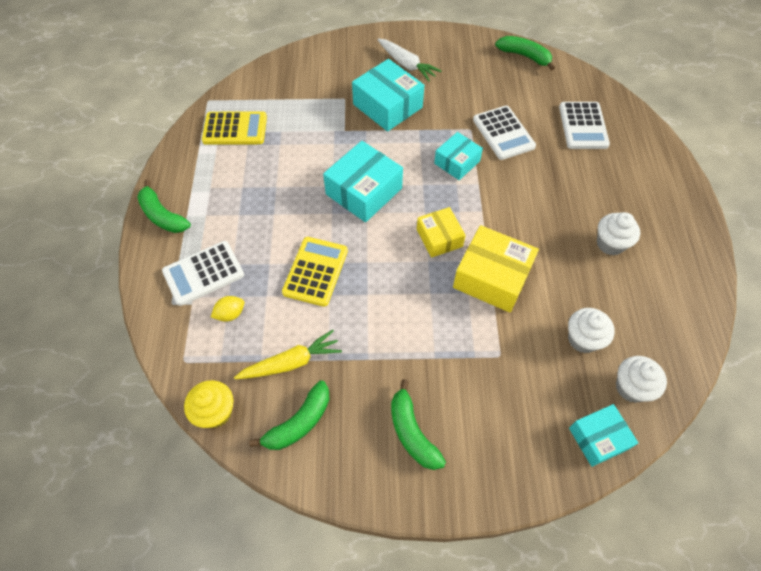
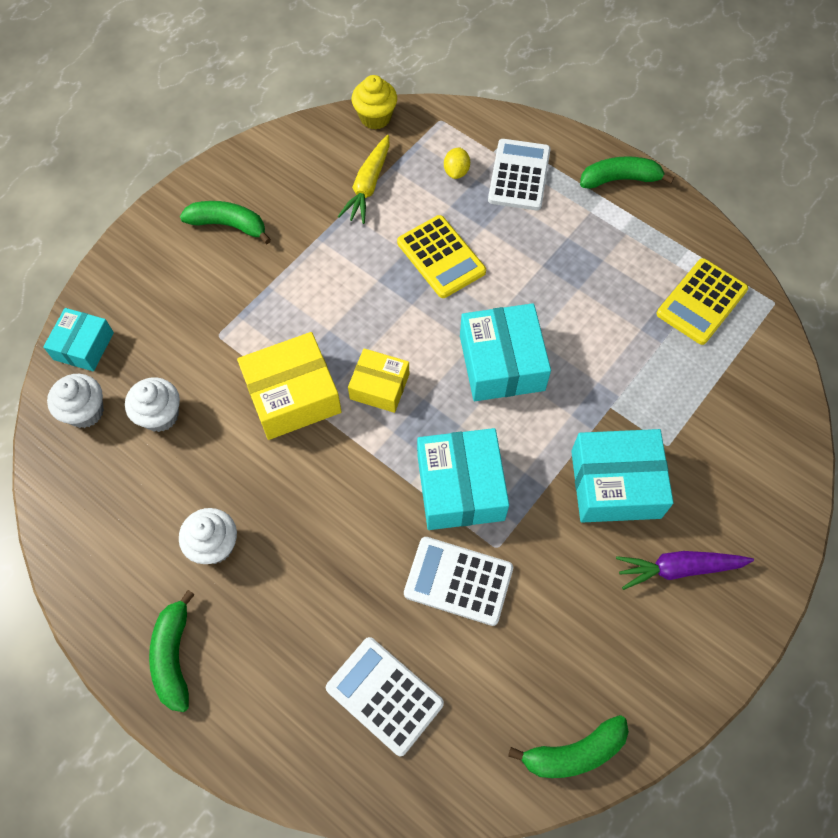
camera: 130 degrees right, 5 degrees up
green banana [249,381,329,450] -> green banana moved to [149,590,195,712]
white carrot [377,38,441,81] -> purple carrot [616,551,754,590]
turquoise box [434,132,483,180] -> turquoise box [417,428,509,530], size x1.61

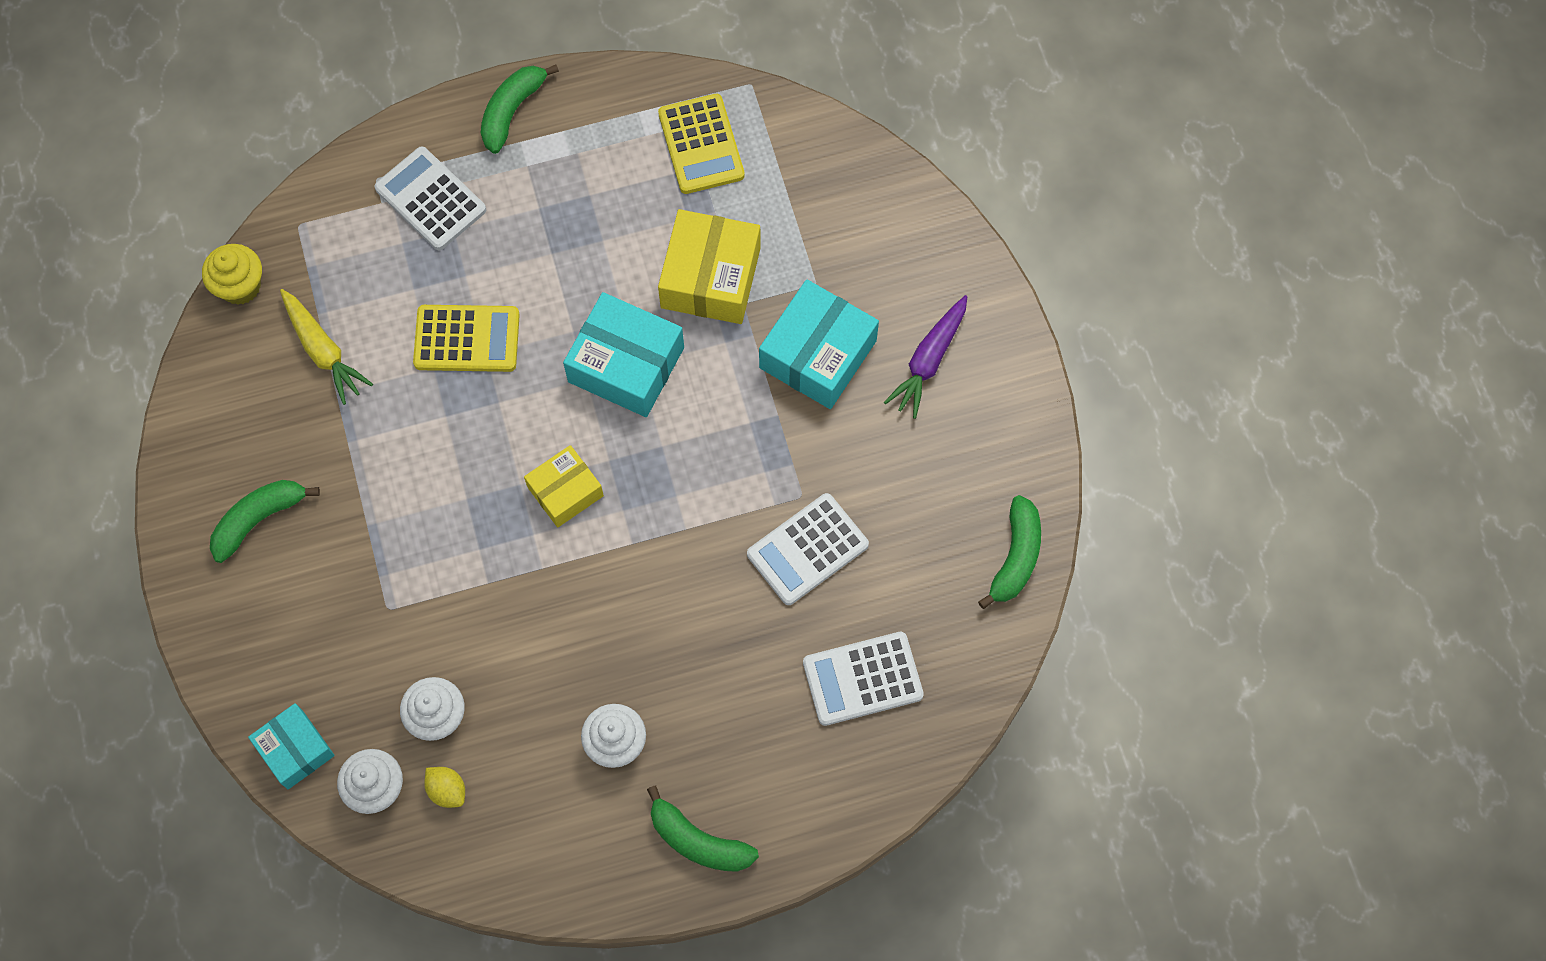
camera: 55 degrees left, 5 degrees up
yellow box [237,332,342,440] -> yellow box moved to [658,209,761,324]
turquoise box [417,428,509,530] -> none
yellow lemon [444,148,470,179] -> yellow lemon moved to [424,767,465,808]

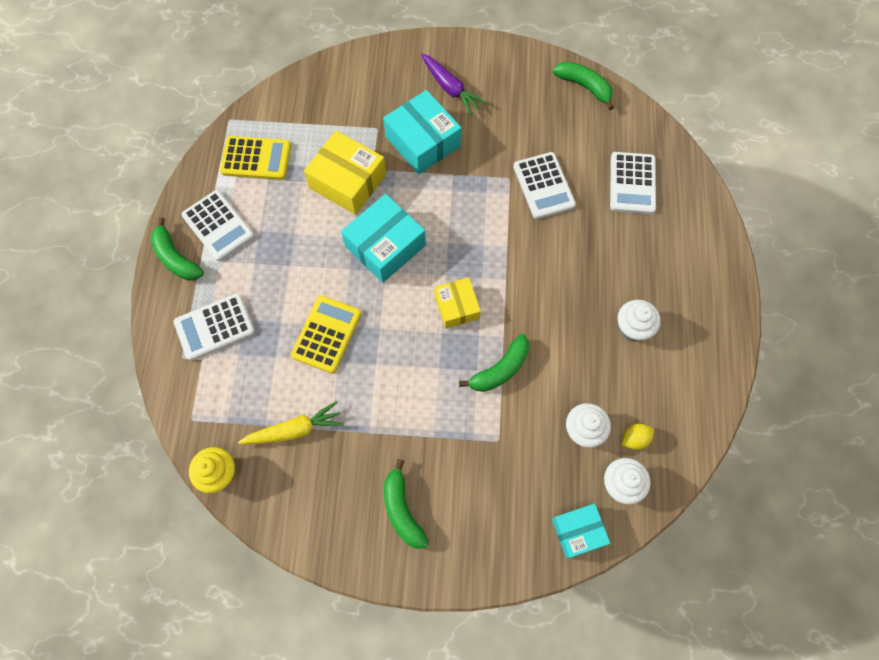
camera: 70 degrees left, 0 degrees up
green banana [647,786,759,872] -> green banana moved to [459,334,530,392]
none -> white calculator [181,190,254,261]

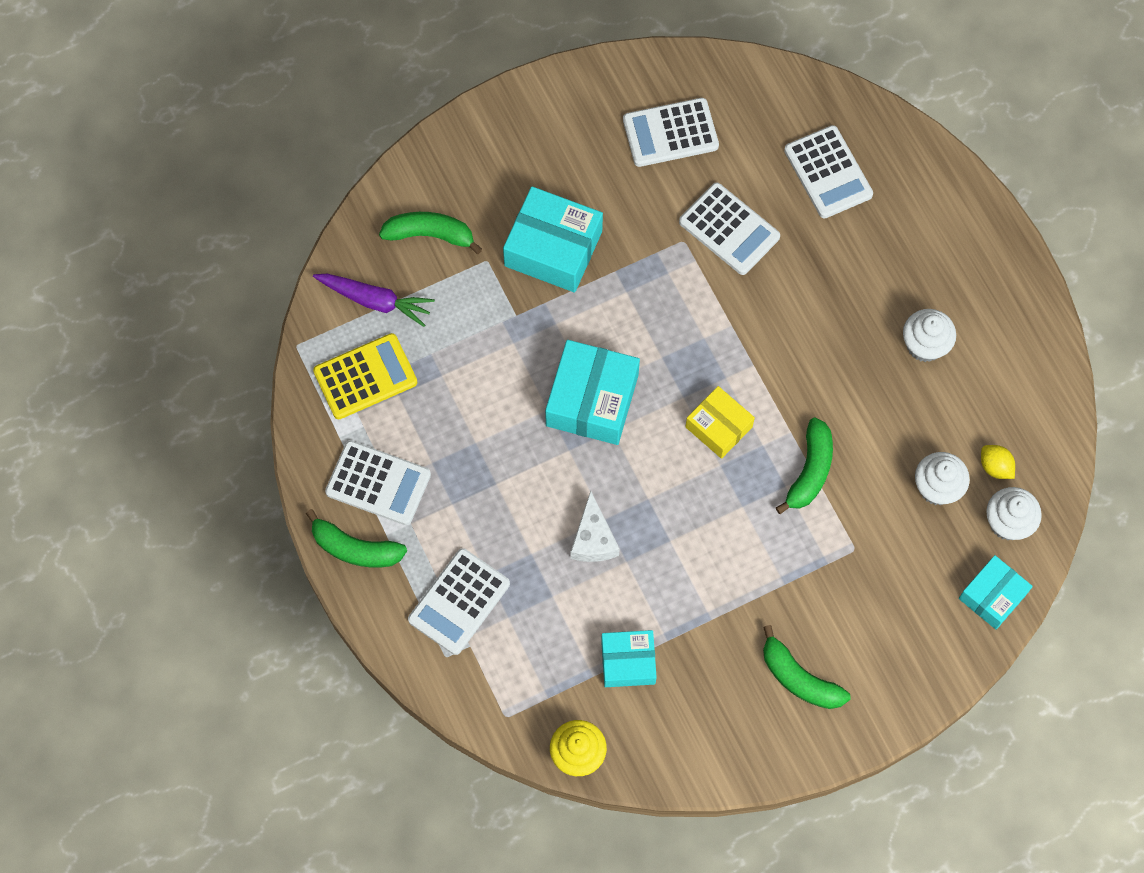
camera: 30 degrees left, 0 degrees up
yellow carrot [238,401,344,444] -> turquoise box [601,630,657,687]
yellow calculator [291,296,361,373] -> white cheese [570,491,620,562]
yellow box [304,131,386,215] -> none
purple carrot [421,53,487,115] -> purple carrot moved to [313,274,435,327]
green banana [553,62,614,110] -> green banana moved to [379,212,482,254]
yellow lemon [622,424,654,450] -> yellow lemon turned 75 degrees counterclockwise [981,445,1015,479]
none -> white calculator [623,98,719,167]

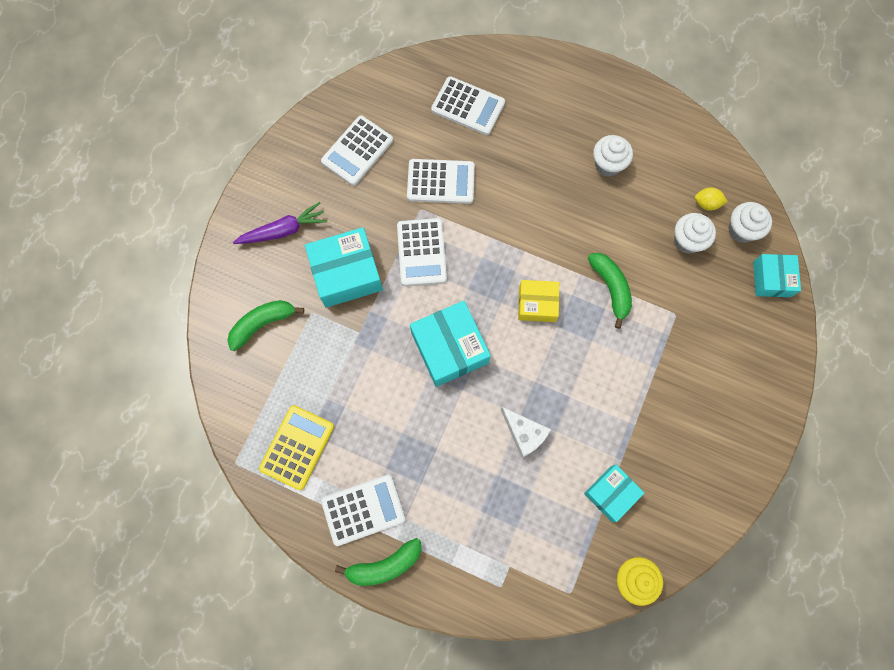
camera: 40 degrees left, 5 degrees up
purple carrot [313,274,435,327] -> purple carrot moved to [233,202,327,244]
white calculator [408,548,510,655] -> white calculator moved to [397,218,447,286]
green banana [763,625,850,709] -> none

